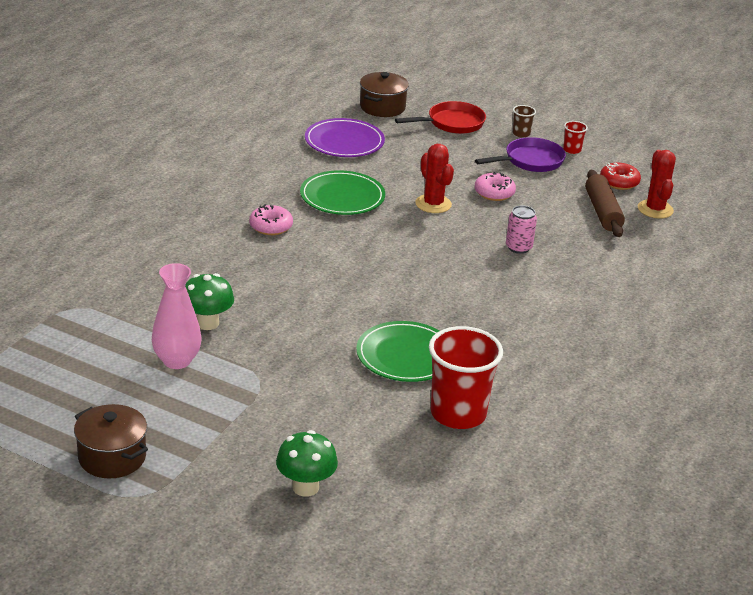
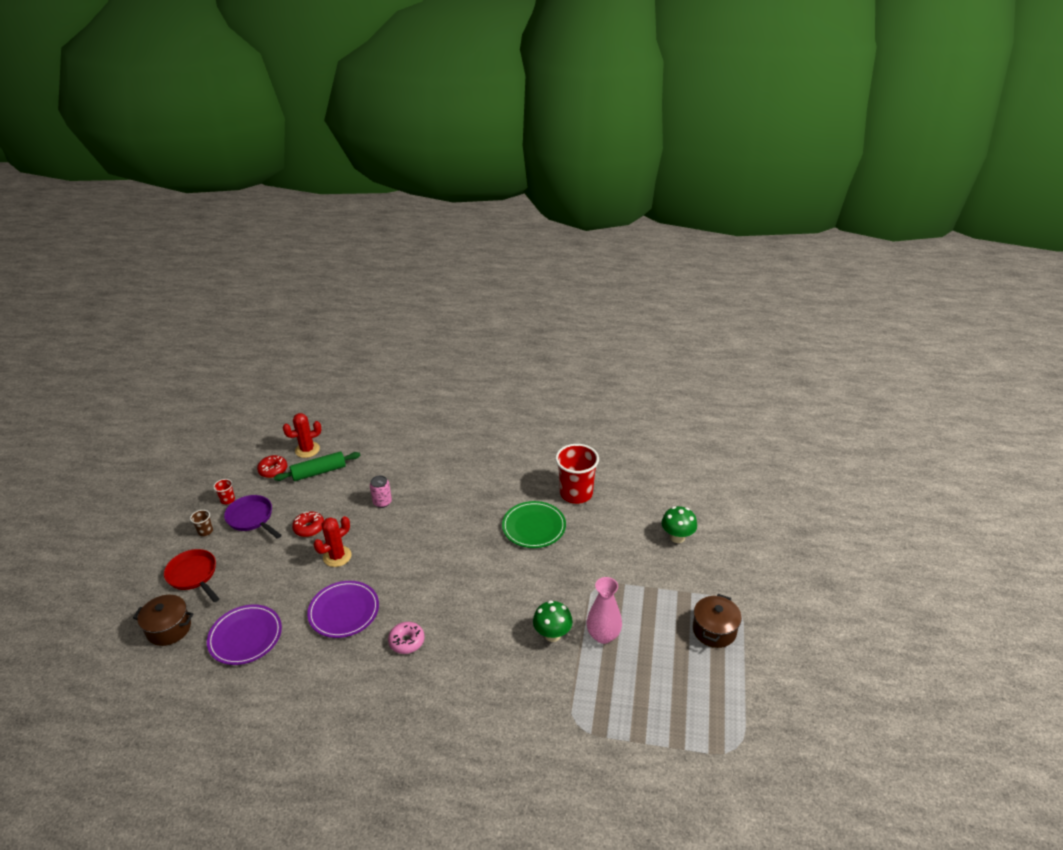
camera: 105 degrees left, 5 degrees up
green plate [300,170,385,215] -> purple plate [307,581,379,638]
pink donut [475,172,516,201] -> red donut [292,511,324,537]
brown rolling pin [585,170,625,237] -> green rolling pin [274,452,361,481]

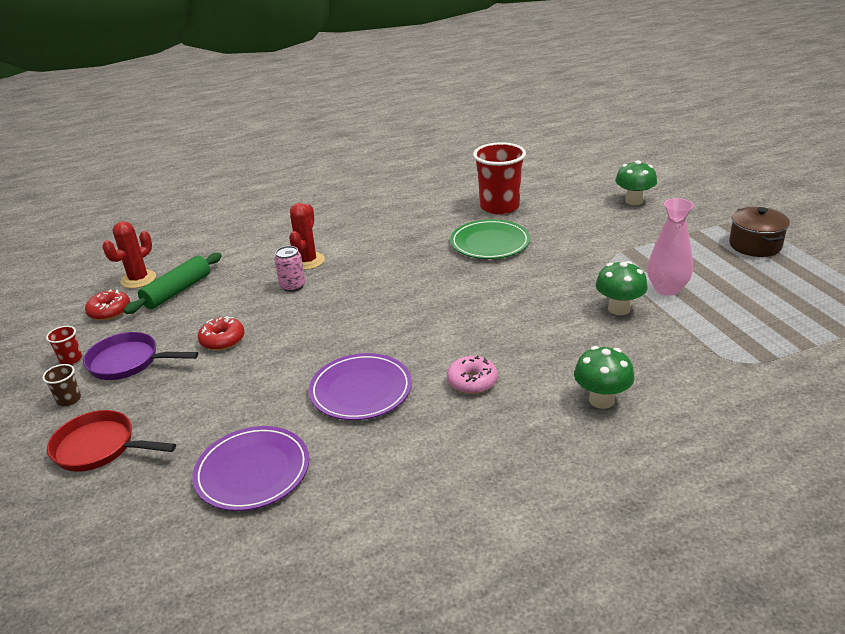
camera: 30 degrees left, 5 degrees down
brown pot [133,595,193,646] -> none
red cactus [314,516,352,567] -> red cactus moved to [289,203,325,270]
none -> green mushroom [574,346,634,409]

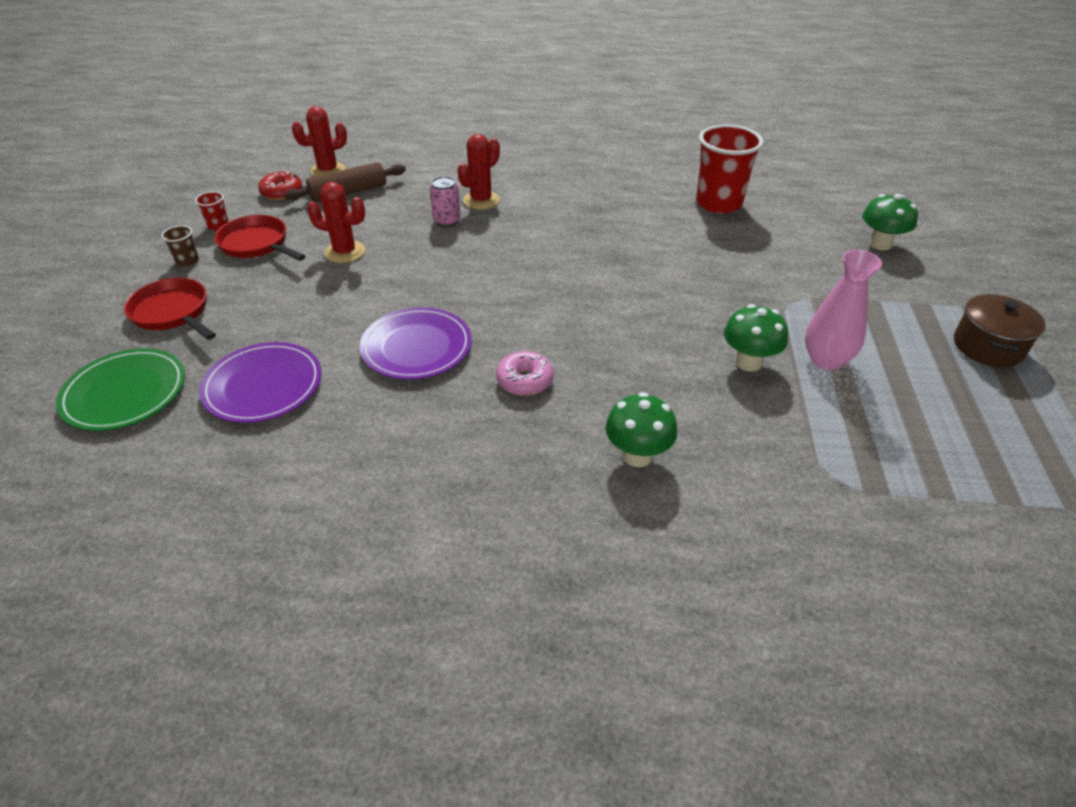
camera: 25 degrees right, 10 degrees up
purple pan [83,332,199,380] -> red pan [214,215,305,261]
green rolling pin [123,253,222,314] -> brown rolling pin [284,162,406,202]
red donut [198,316,245,350] -> red cactus [307,182,365,263]
green plate [450,219,530,259] -> green plate moved to [56,348,185,431]

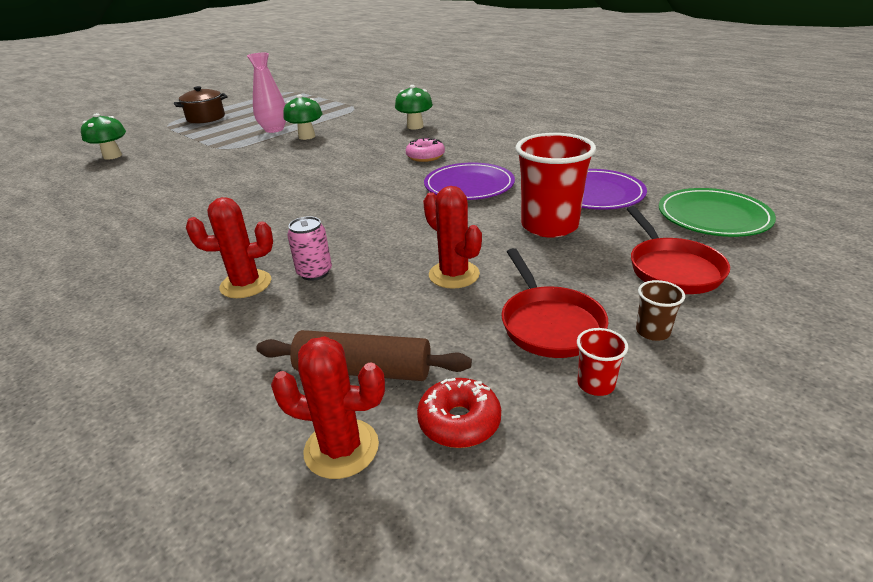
camera: 140 degrees left, 10 degrees down
red cup [696,125,763,214] -> red cup moved to [515,133,596,238]

